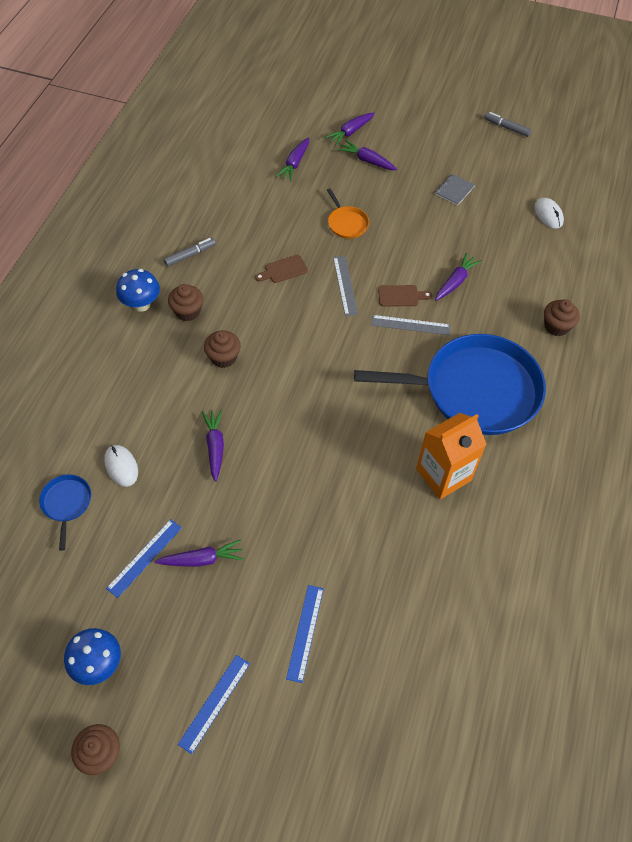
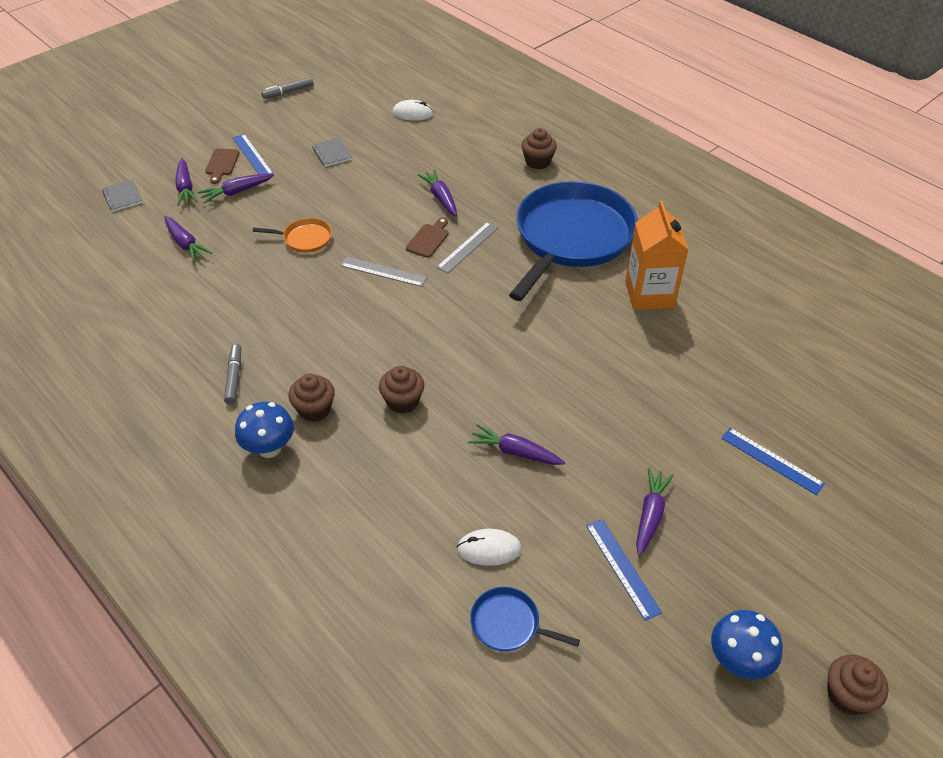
camera: 60 degrees left, 10 degrees down
blue ruler [178,655,250,754] -> blue ruler moved to [232,134,274,174]
brown cutting board [255,255,308,283] -> brown cutting board moved to [205,149,240,184]
none -> grey notebook [102,179,143,212]

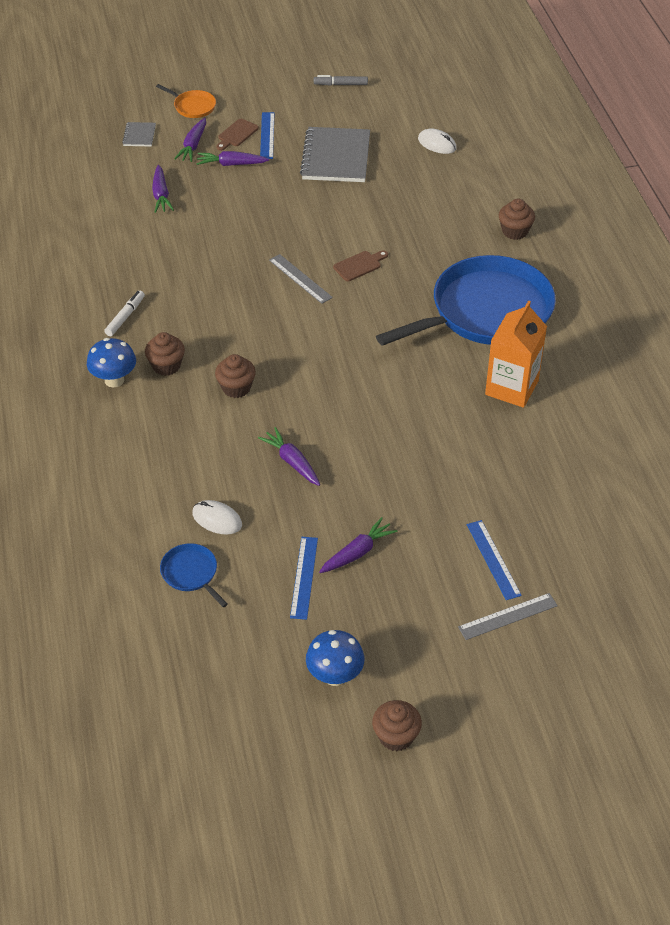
camera: 30 degrees right, 0 degrees up
grey marker [224,344,241,404] -> white marker [104,291,145,336]
orange pan [253,218,332,253] -> orange pan moved to [156,84,216,118]
grey notebook [312,138,352,167] -> grey notebook [300,127,370,182], size x2.16
purple carrot [418,170,457,217] -> none
grey ruler [436,222,499,274] -> grey ruler moved to [458,593,558,640]

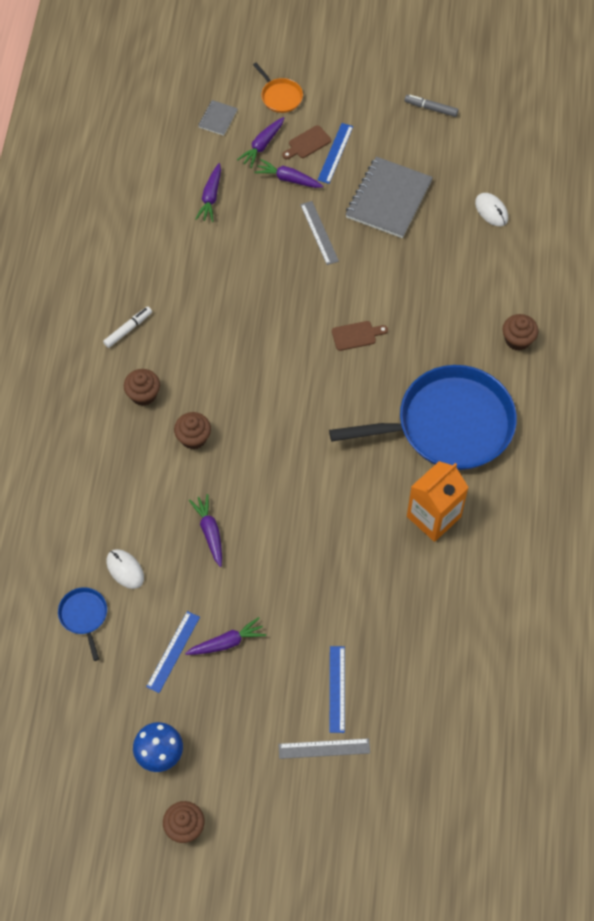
camera: 20 degrees right, 15 degrees up
blue mushroom [87,338,136,388] -> none
grey ruler [269,254,333,304] -> grey ruler moved to [300,201,339,265]

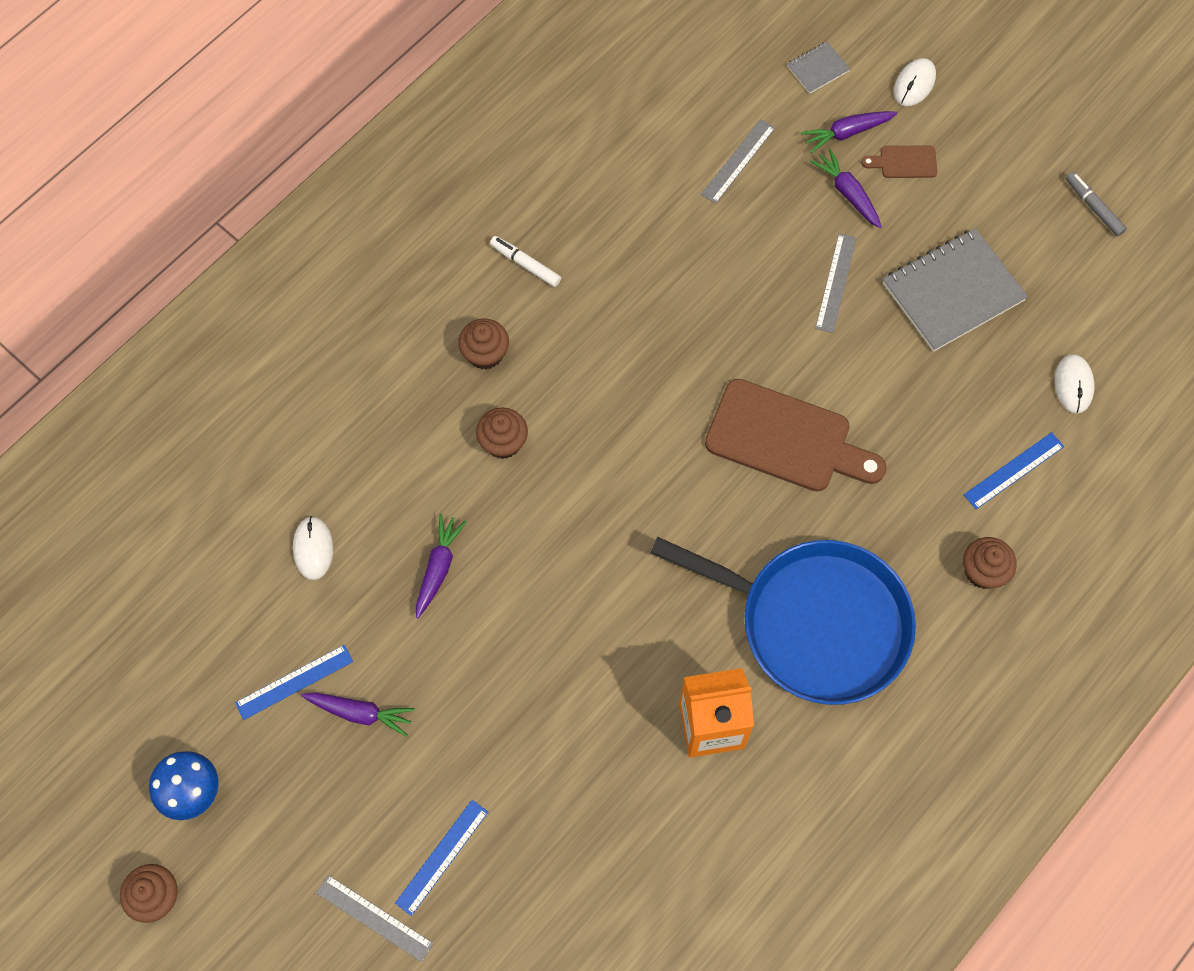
camera: 35 degrees right, 5 degrees up
blue pan [58,587,107,661] -> none
white marker [103,307,152,348] -> white marker turned 135 degrees counterclockwise [490,236,561,287]
purple carrot [195,163,221,222] -> grey ruler [701,119,775,204]
orange pan [253,63,303,113] -> white mouse [894,58,936,106]
blue ruler [318,123,353,184] -> blue ruler moved to [964,432,1064,509]
brown cutting board [332,321,388,351] -> brown cutting board [705,379,887,492], size x2.23

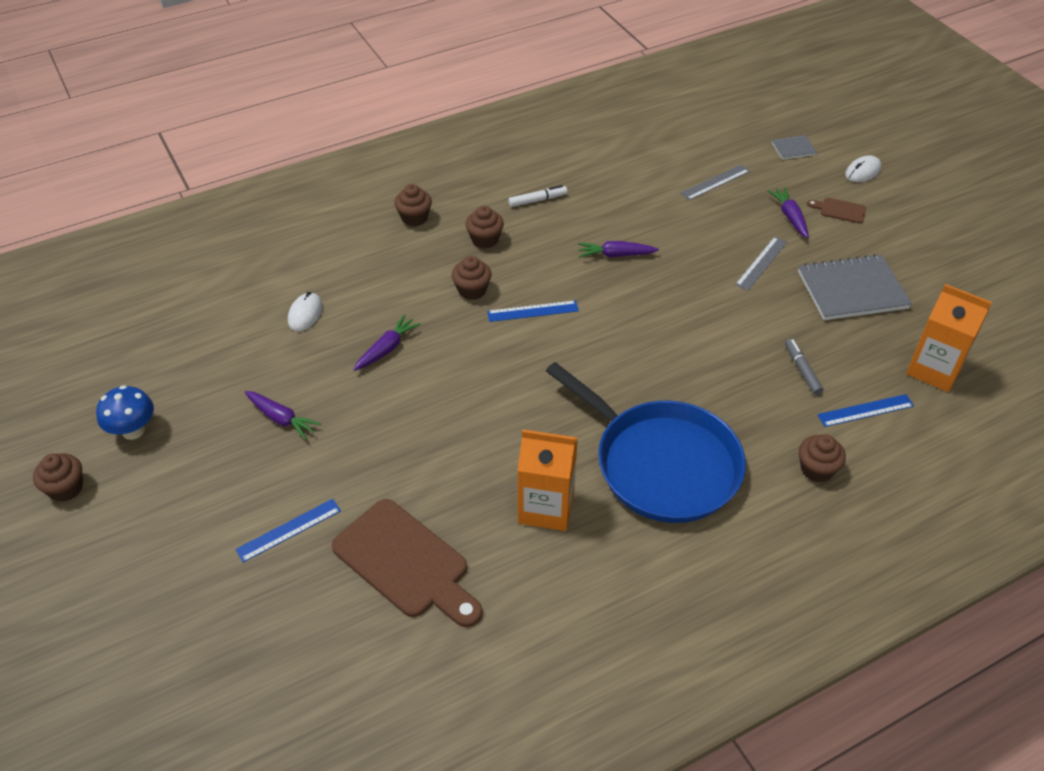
camera: 20 degrees right, 20 degrees down
blue ruler [235,645,353,720] -> blue ruler moved to [487,300,579,322]
grey ruler [316,875,434,962] -> none
white marker [490,236,561,287] -> white marker turned 105 degrees clockwise [508,185,567,207]
brown cutting board [705,379,887,492] -> brown cutting board moved to [332,499,483,627]
purple carrot [801,111,897,153] -> purple carrot moved to [578,241,659,258]
white mouse [1055,354,1094,414] -> orange carton [906,284,992,392]
grey marker [1065,172,1127,237] -> grey marker moved to [785,339,823,395]
none -> brown cupcake [394,184,432,226]

